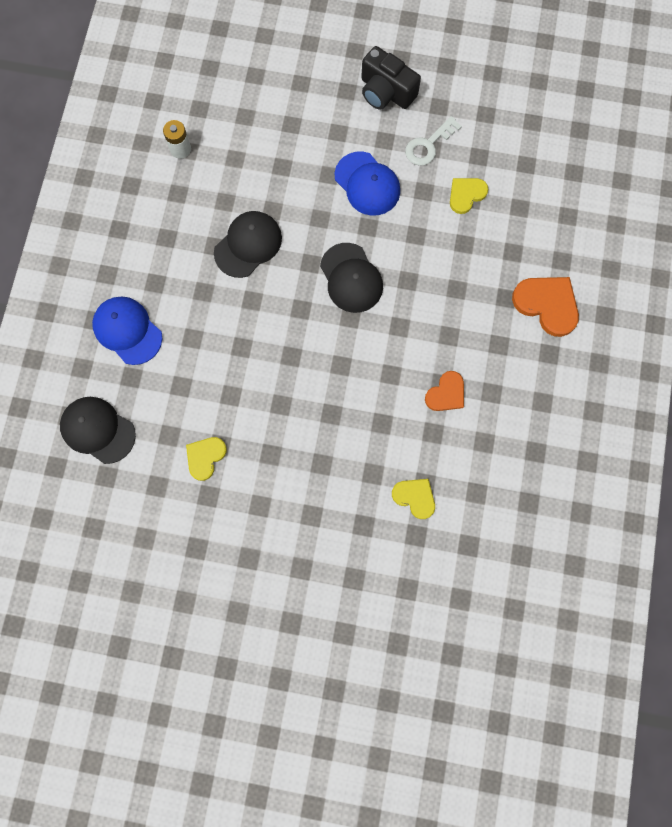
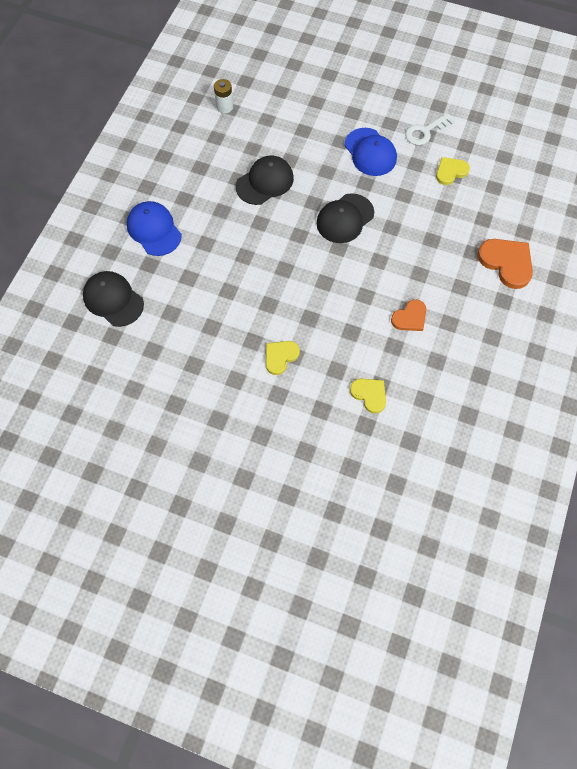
camera: 10 degrees right, 10 degrees down
yellow heart [186,437,227,481] -> yellow heart moved to [266,341,300,375]
black cap [320,243,383,313] -> black cap turned 60 degrees clockwise [316,193,374,243]
black camera [361,46,421,110] -> none

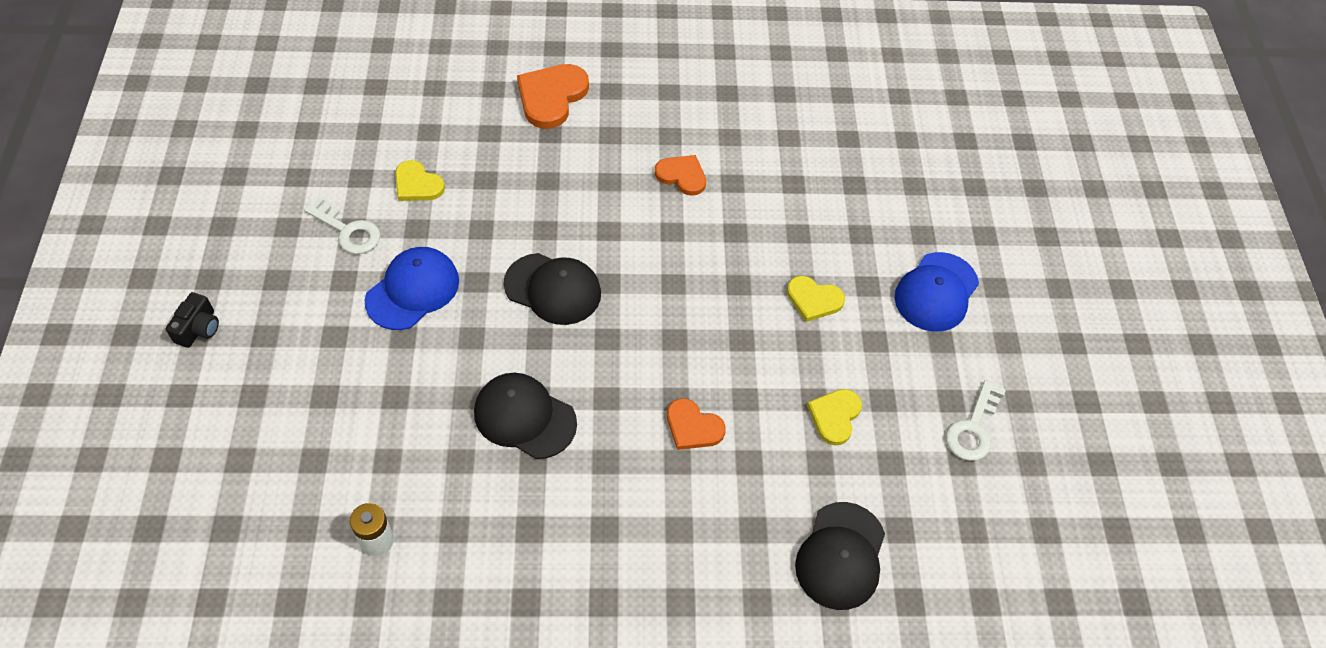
camera: 115 degrees left, 10 degrees down
blue cap [127,201,182,256] -> blue cap moved to [894,252,979,332]
yellow heart [350,379,386,414] -> yellow heart moved to [807,389,862,446]
none -> black camera [166,292,219,348]
none -> orange heart [667,398,726,450]
none -> white key [946,380,1006,461]

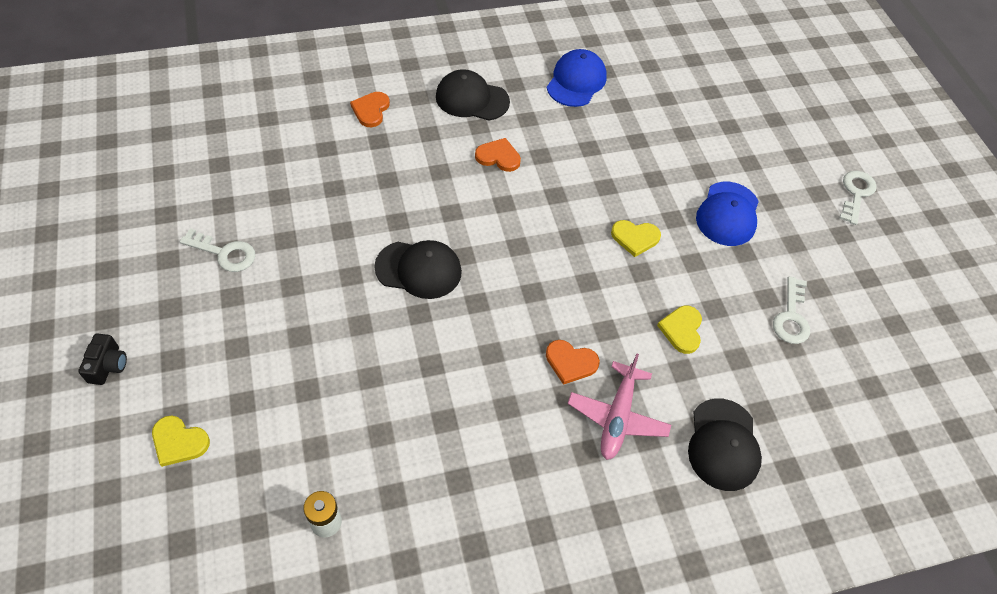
camera: 15 degrees left, 0 degrees up
blue cap [365,247,459,330] -> blue cap moved to [547,49,607,107]
yellow heart [395,160,445,201] -> yellow heart moved to [152,416,210,467]
black cap [474,373,577,459] -> black cap moved to [436,69,510,120]
orange heart [517,64,589,129] -> orange heart [350,92,390,127], size x0.63
none -> pink plane [568,354,671,460]
none -> white key [839,170,876,225]

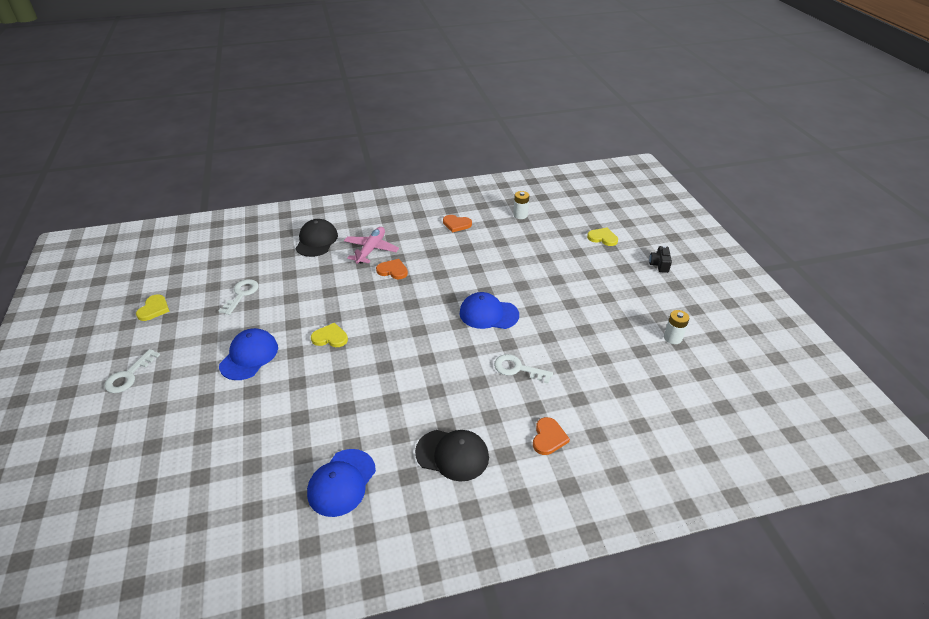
camera: 175 degrees left, 15 degrees down
white key [179,228,255,272] -> white key moved to [494,354,553,384]
black cap [374,240,462,299] -> blue cap [460,292,519,329]
orange heart [475,138,521,172] -> orange heart moved to [443,215,472,233]
yellow heart [657,306,702,354] -> yellow heart moved to [136,295,170,321]
none -> white battery [664,310,689,344]

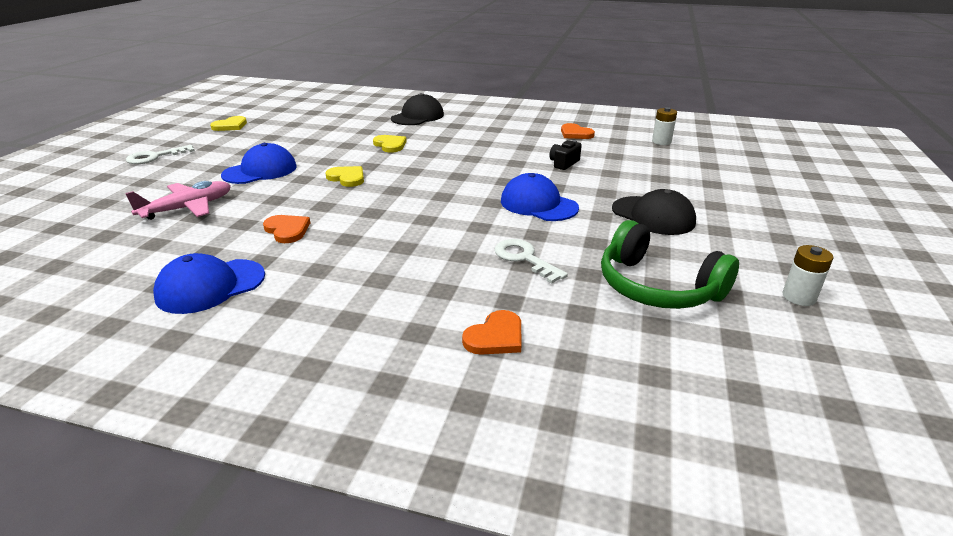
camera: 30 degrees right, 10 degrees down
white key [219,279,259,315] -> none
pink plane [344,227,399,264] -> pink plane moved to [125,181,231,220]
orange heart [376,259,408,279] -> orange heart moved to [263,215,310,243]
black cap [415,430,489,482] -> black cap moved to [612,189,696,235]
yellow heart [587,228,618,246] -> yellow heart moved to [373,135,407,152]
black camera [649,245,672,273] -> black camera moved to [549,140,582,170]
none -> green headphones [601,220,739,309]

